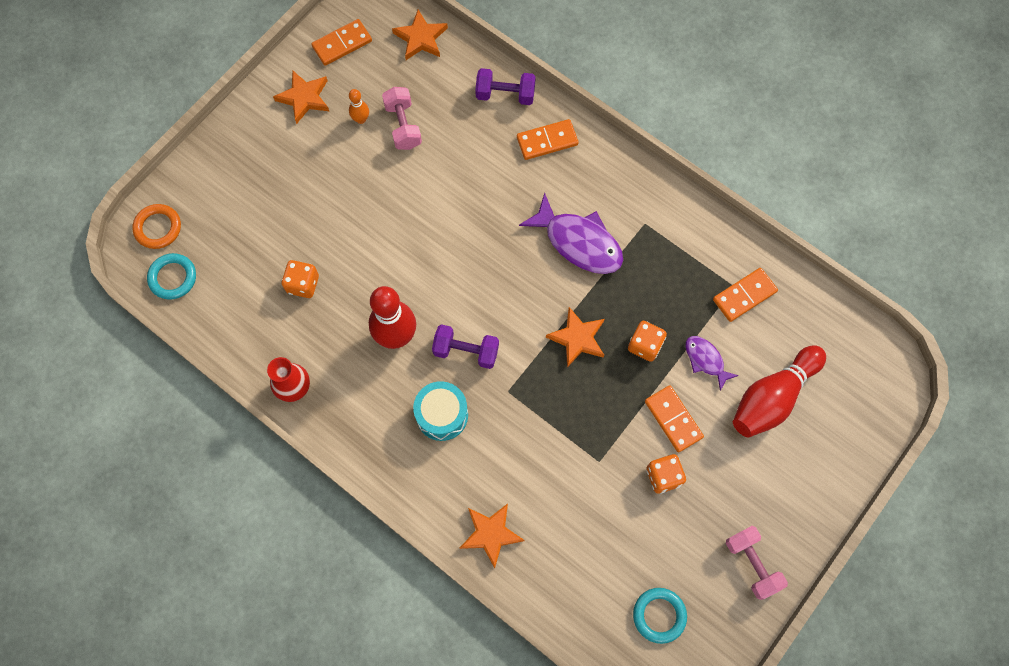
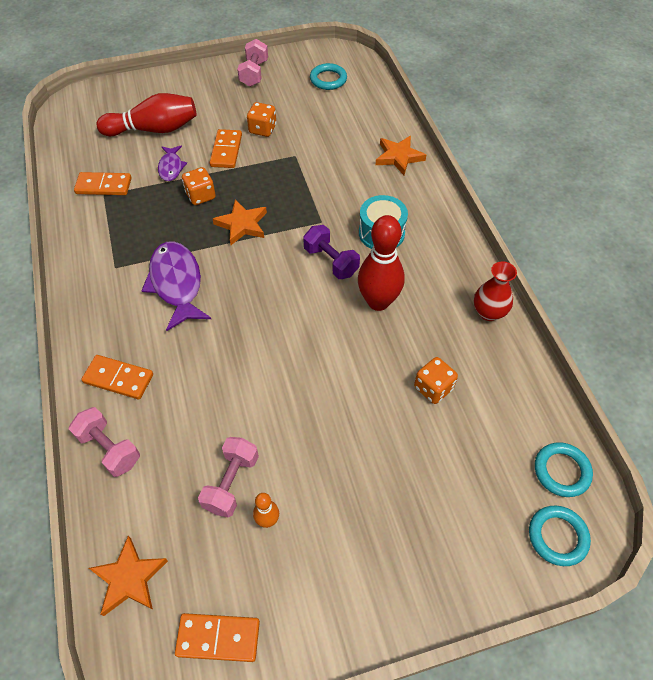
camera: 145 degrees left, 15 degrees down
orange ring [132,204,181,249] -> turquoise ring [529,506,591,566]
orange star [273,70,329,124] -> none
purple dumbbell [475,68,536,105] -> pink dumbbell [69,407,140,477]

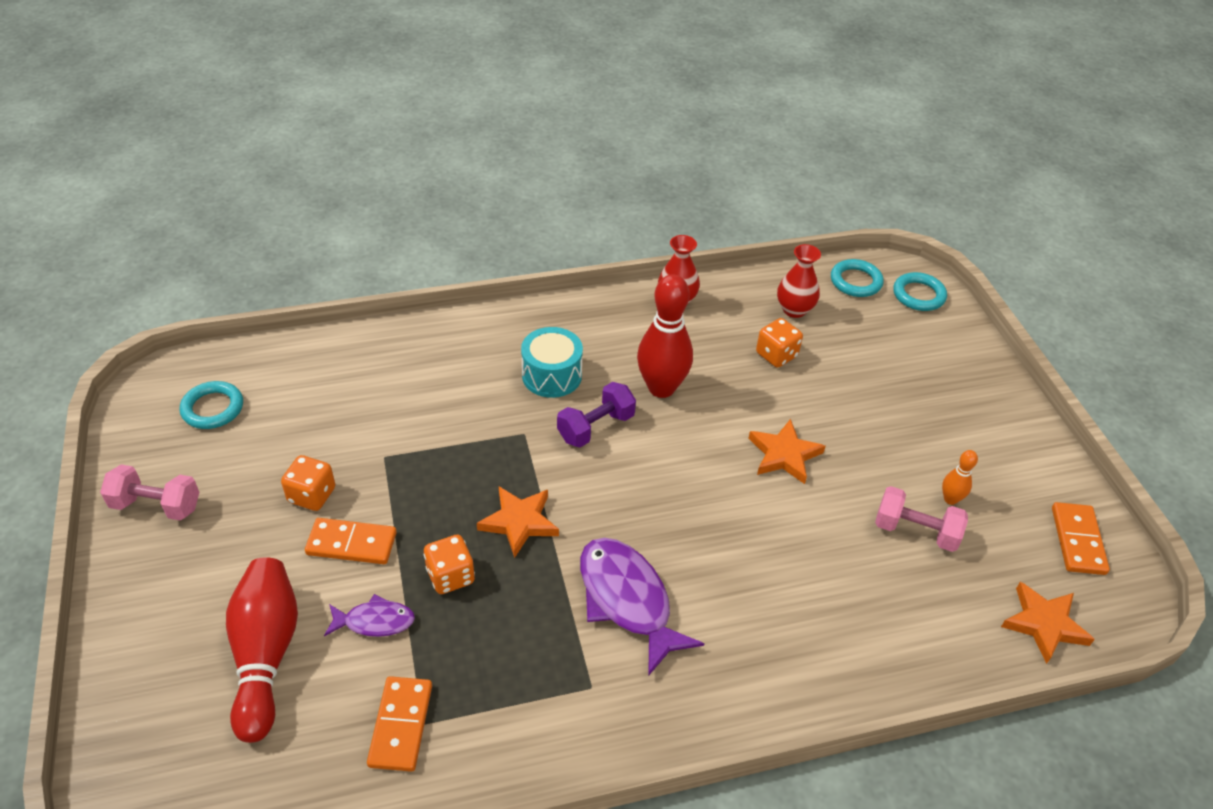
camera: 90 degrees left, 10 degrees down
pink dumbbell [69,407,140,477] -> none
orange domino [81,355,153,399] -> none
purple fish [141,241,211,331] -> purple fish turned 75 degrees clockwise [580,538,705,676]
orange star [376,136,426,175] -> orange star moved to [748,419,825,484]
none -> red vase [777,244,821,318]

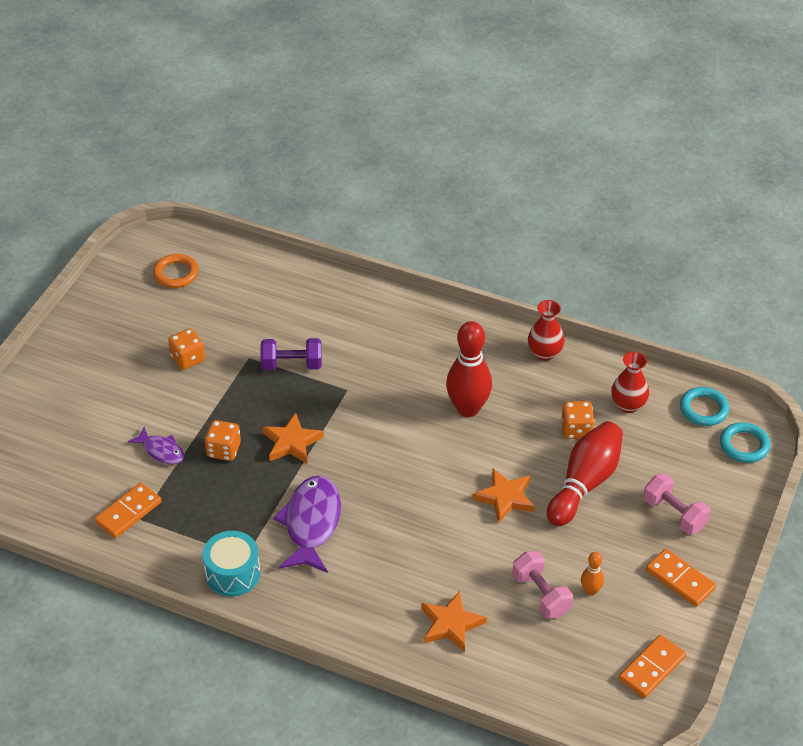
camera: 40 degrees right, 0 degrees up
pink dumbbell [100,464,199,521] -> pink dumbbell moved to [643,473,711,534]
turquoise ring [180,381,243,429] -> orange ring [153,254,199,288]
red bowling pin [226,557,298,743] -> red bowling pin moved to [547,421,623,526]
orange domino [305,518,397,564] -> orange domino moved to [646,549,716,607]
turquoise drum [521,327,583,398] -> turquoise drum moved to [203,531,260,597]
purple dumbbell [557,382,636,447] -> purple dumbbell moved to [261,338,322,370]
orange star [1001,582,1095,664] -> orange star moved to [421,591,487,652]

